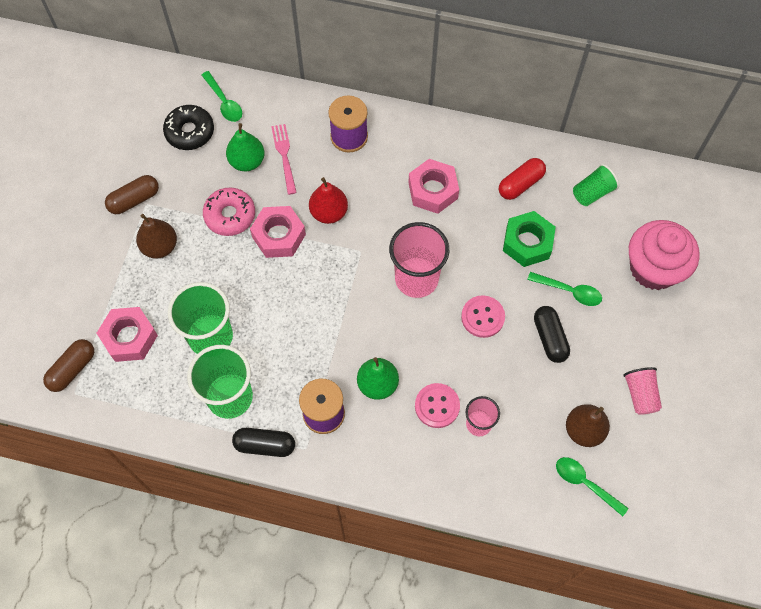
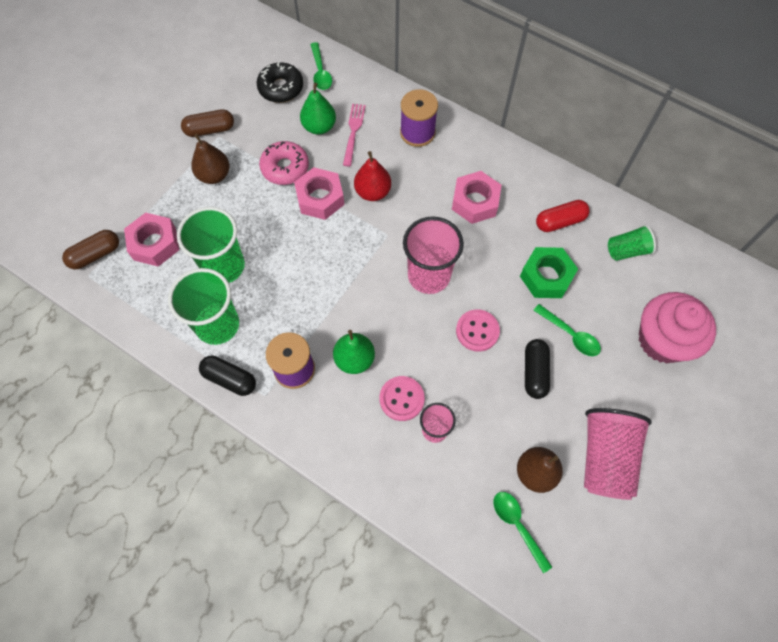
camera: 20 degrees right, 0 degrees up
pink cup [623,367,662,415] -> pink cup [584,408,652,500], size x1.80

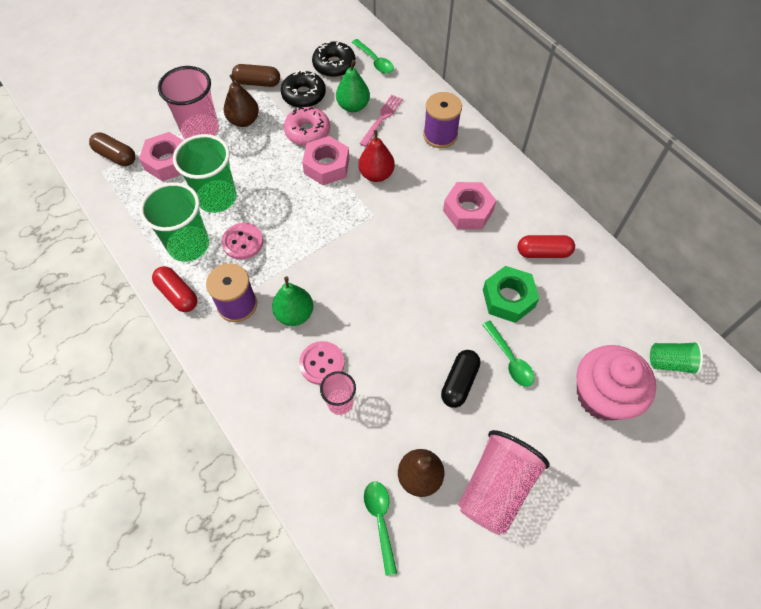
camera: 20 degrees right, 5 degrees down
brown capsule [62,230,119,269] -> brown capsule turned 45 degrees clockwise [89,132,135,166]
black capsule [199,356,256,396] -> red capsule [152,266,197,312]
green spoon [310,42,332,90] -> green spoon turned 45 degrees counterclockwise [352,39,394,74]
pink cup [403,216,464,294] -> pink cup moved to [158,66,219,139]
pink button [456,309,500,352] -> pink button moved to [222,223,263,260]
green cup [608,225,656,261] -> green cup moved to [650,341,703,375]
none -> black donut [281,70,326,108]

